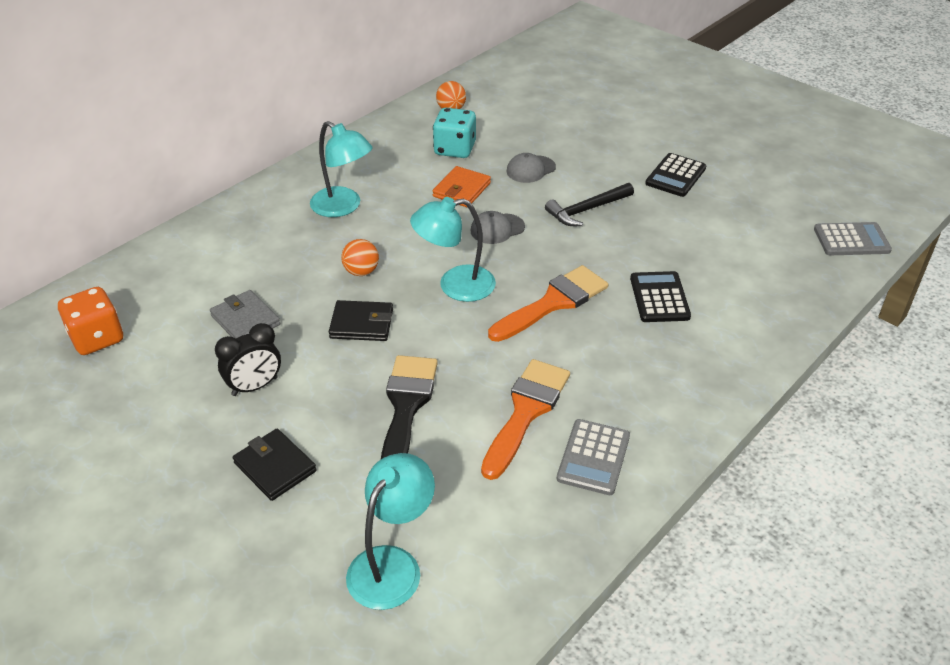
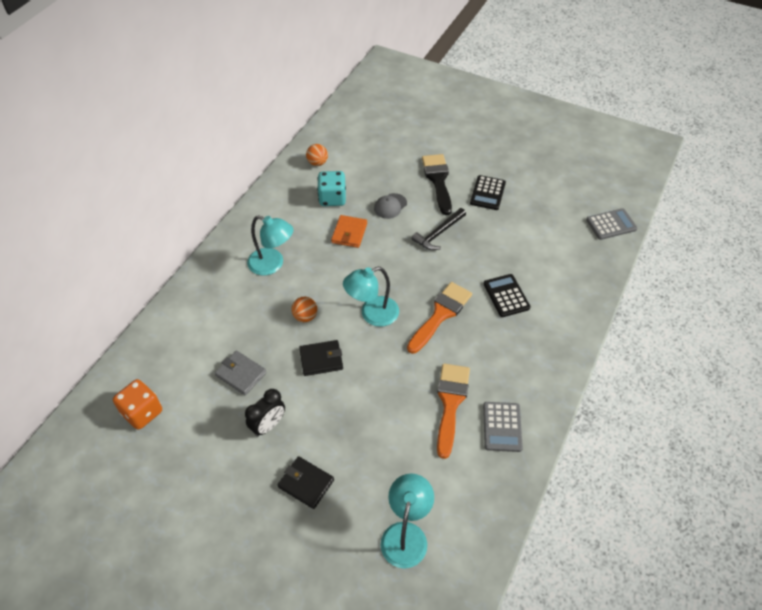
camera: 15 degrees left, 10 degrees up
black brush [381,355,438,459] -> black brush moved to [422,154,452,215]
grey cap [471,211,525,244] -> none

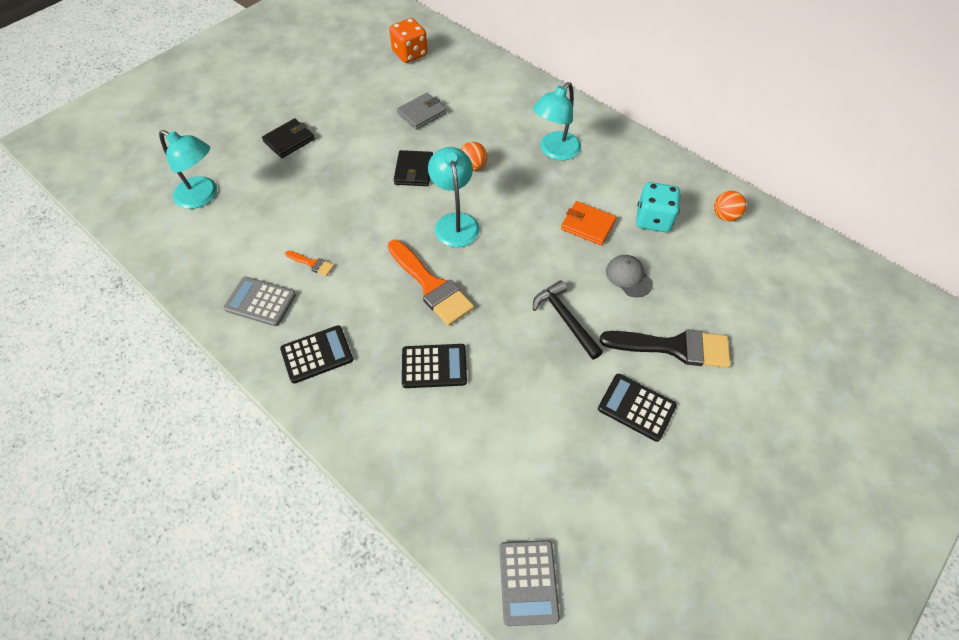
camera: 105 degrees right, 5 degrees up
black clock [245,389,285,437] -> none
orange brush [437,364,470,459] -> orange brush [285,251,334,276], size x0.46
none -> black calculator [280,325,353,384]

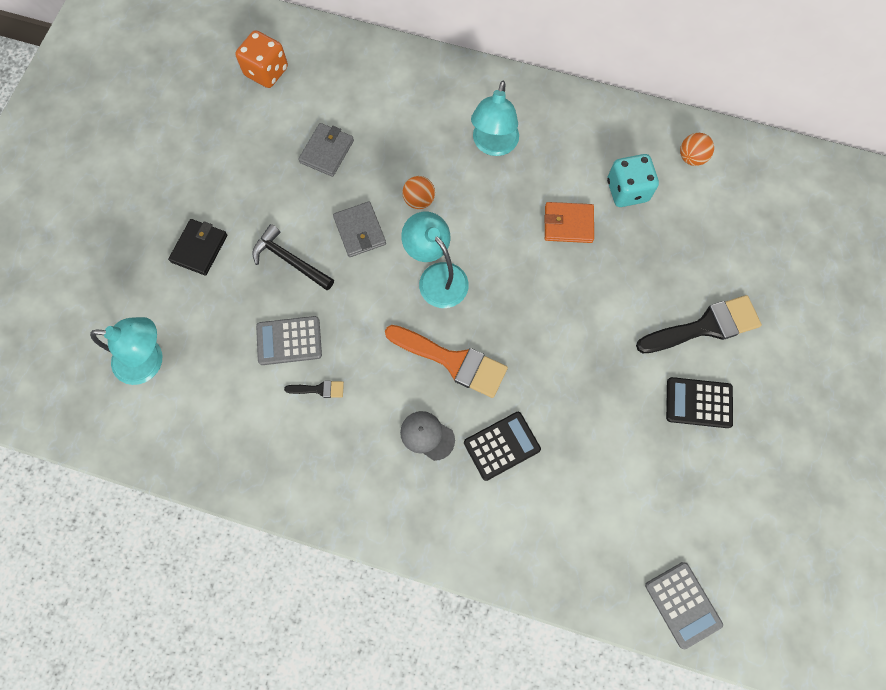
camera: 25 degrees left, 15 degrees up
grey calculator [223,277,296,326] -> grey calculator moved to [256,316,322,365]
black calculator [280,325,353,384] -> none
orange brush [285,251,334,276] -> black brush [284,381,344,398]
black wallet [394,150,433,186] -> grey wallet [333,201,386,257]
black hammer [533,280,603,360] -> black hammer moved to [253,224,334,291]
grey cap [606,255,653,298] -> grey cap moved to [400,411,455,461]

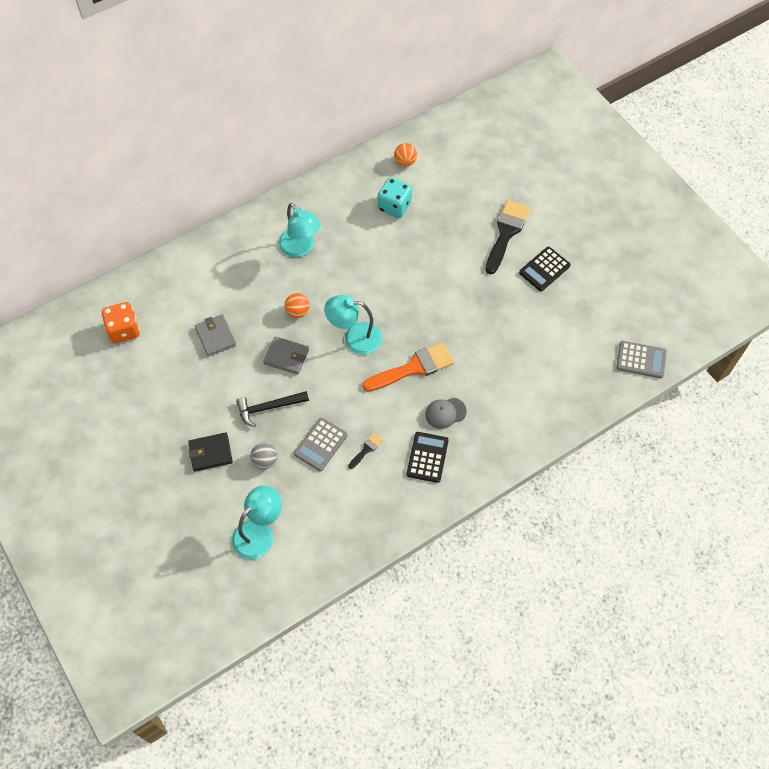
camera: 50 degrees left, 10 degrees down
black wallet [168,219,227,276] -> black wallet turned 75 degrees counterclockwise [188,432,233,471]
black calculator [464,412,541,481] -> black calculator moved to [407,432,449,483]
orange wallet [544,202,594,243] -> none
none -> grey ball [250,442,277,469]

